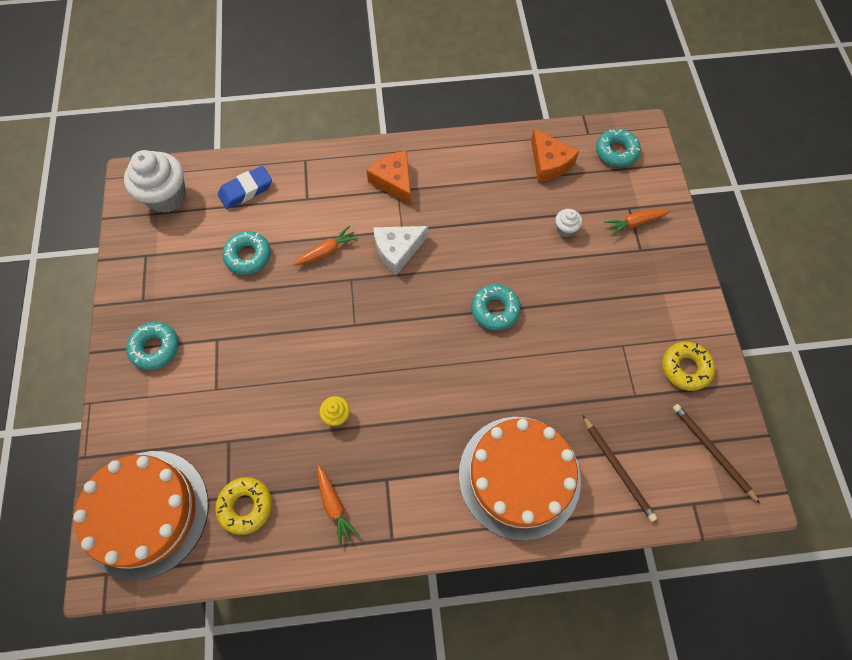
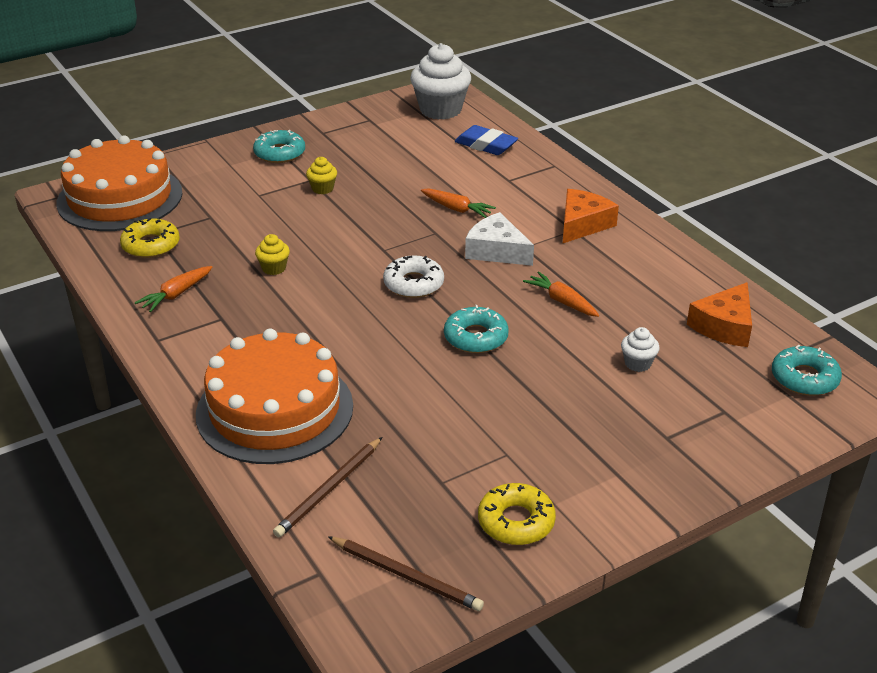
camera: 65 degrees right, 30 degrees down
turquoise donut [222,231,271,275] -> none
orange carrot [604,210,670,236] -> orange carrot moved to [523,271,599,317]
brown pencil [673,404,760,504] -> brown pencil turned 90 degrees clockwise [328,536,484,611]
none -> yellow cupcake [306,157,337,194]
none -> white donut [383,256,444,298]

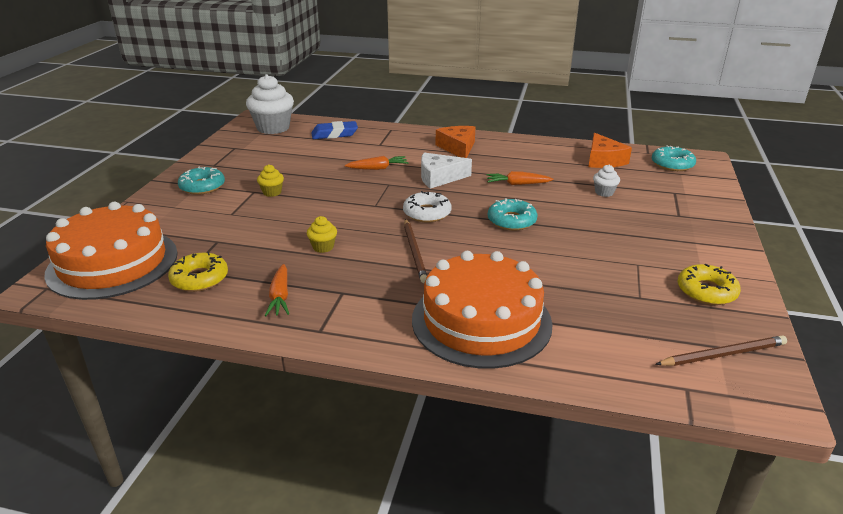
camera: 45 degrees left, 5 degrees down
brown pencil [273,437,382,538] -> brown pencil moved to [404,219,427,283]

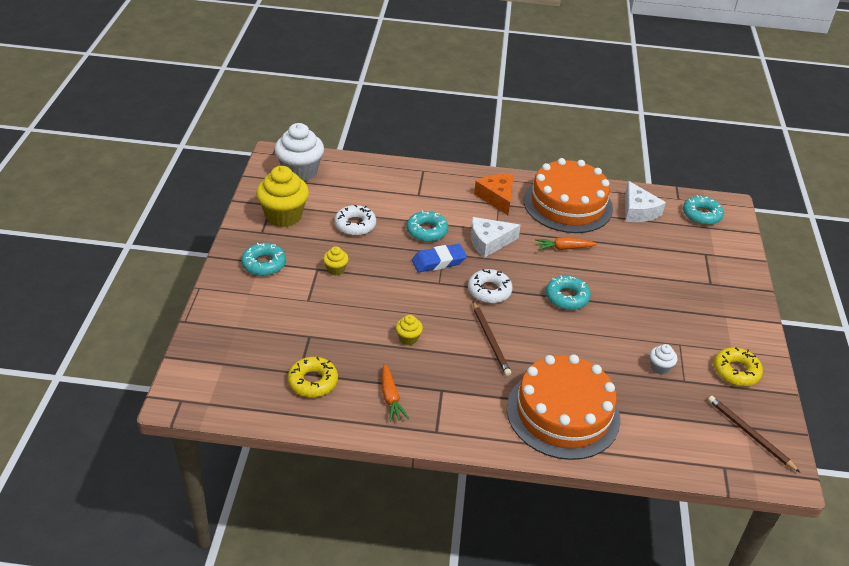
camera: 10 degrees left, 10 degrees up
orange cake [44,202,178,300] -> orange cake moved to [524,158,613,233]
blue eraser [311,121,358,139] -> blue eraser moved to [412,244,467,272]
orange carrot [345,156,409,170] -> turquoise donut [407,210,448,242]
orange cheese [588,133,632,168] -> white cheese [625,181,666,222]
white cupcake [593,165,620,197] -> white cupcake moved to [650,344,677,375]
brown pencil [655,335,787,366] -> brown pencil turned 105 degrees counterclockwise [708,396,800,472]
none -> yellow cupcake [256,166,309,227]
none -> white donut [335,205,376,236]

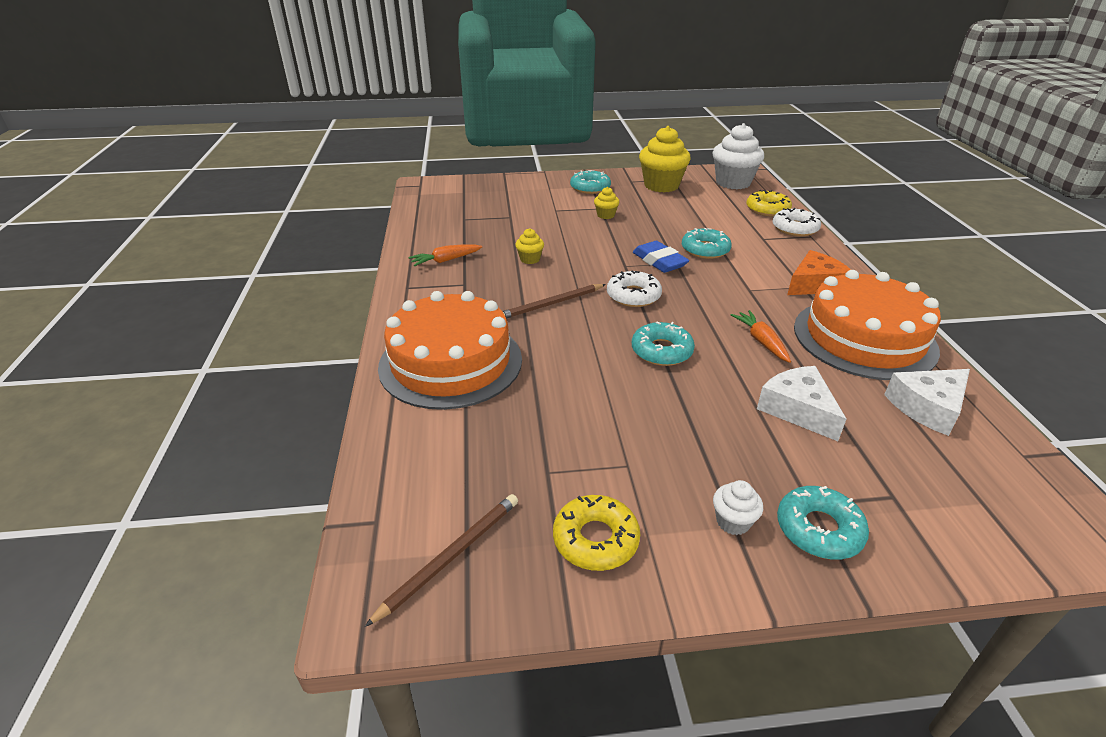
camera: 80 degrees right, 5 degrees down
yellow donut [288,357,338,397] -> yellow donut moved to [746,190,792,217]
white donut [335,205,376,236] -> white donut moved to [773,208,821,236]
white cheese [471,217,521,258] -> white cheese moved to [757,366,846,441]
white cupcake [650,344,677,375] -> white cupcake moved to [713,480,763,535]
turquoise donut [683,195,724,225] -> turquoise donut moved to [777,486,869,559]

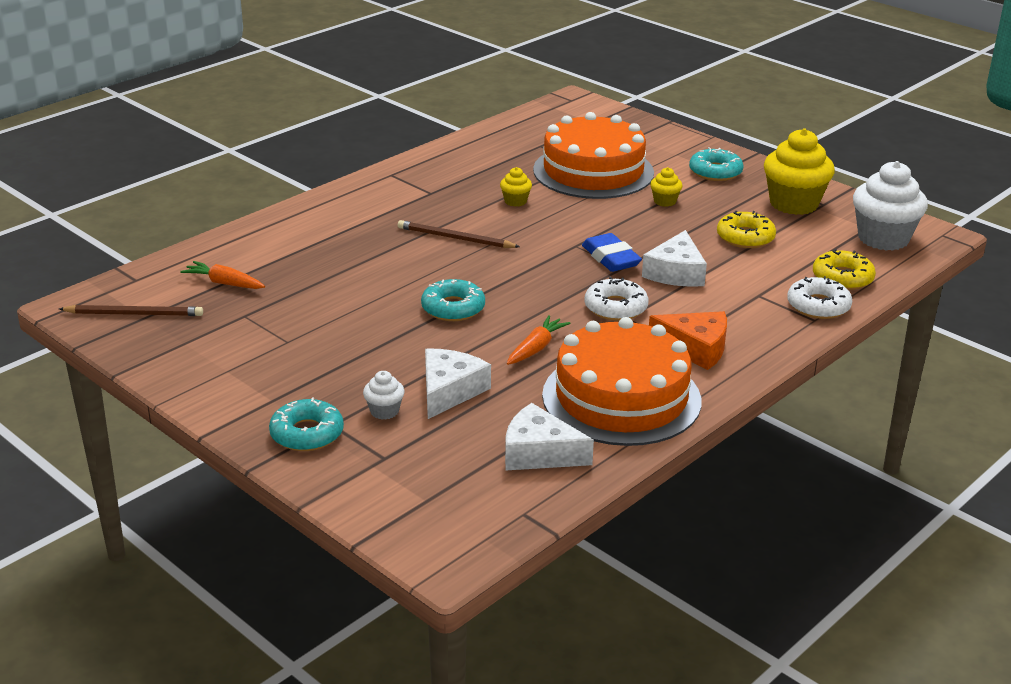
camera: 50 degrees right, 5 degrees down
orange cake [378,291,522,410] -> orange cake moved to [533,112,654,199]
orange carrot [409,244,482,266] -> orange carrot moved to [180,261,265,289]
yellow donut [553,495,640,571] -> yellow donut moved to [717,211,776,248]
white donut [607,270,662,307] -> white donut moved to [584,277,649,321]
blue eraser [633,241,689,273] -> blue eraser turned 45 degrees counterclockwise [582,233,642,272]
turquoise donut [682,228,732,259] -> white cheese [642,230,707,287]
white cupcake [713,480,763,535] -> white cupcake moved to [363,371,405,420]

